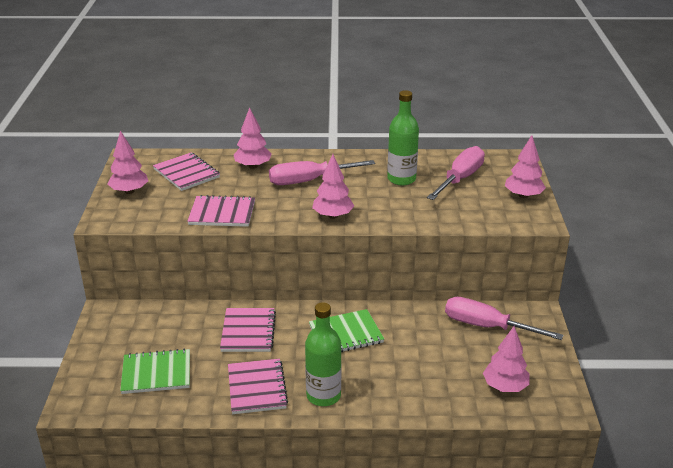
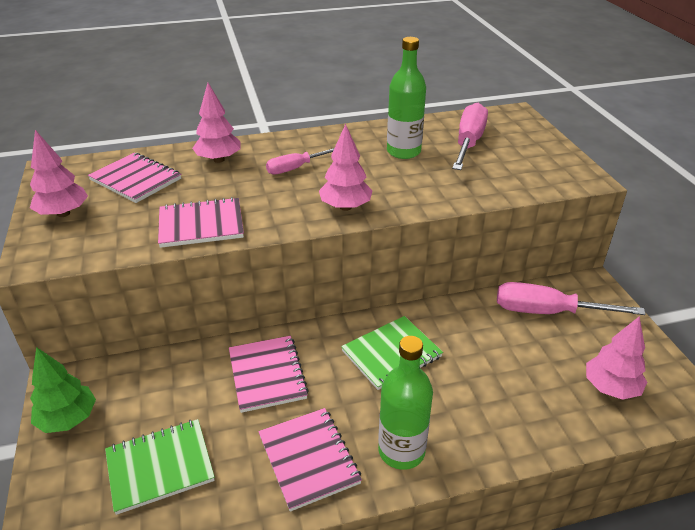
camera: 15 degrees left, 5 degrees up
pink screwdriver [269,160,375,185] -> pink screwdriver [266,148,334,175], size x0.61
pink tree [505,135,546,198] -> none
none -> green tree [30,347,96,433]

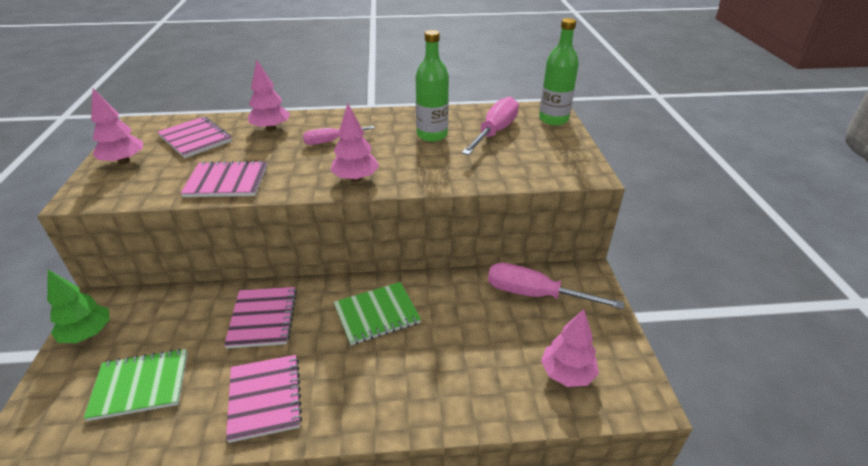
camera: 10 degrees right, 0 degrees up
green bottle [378,336,433,470] -> green bottle moved to [539,18,579,125]

